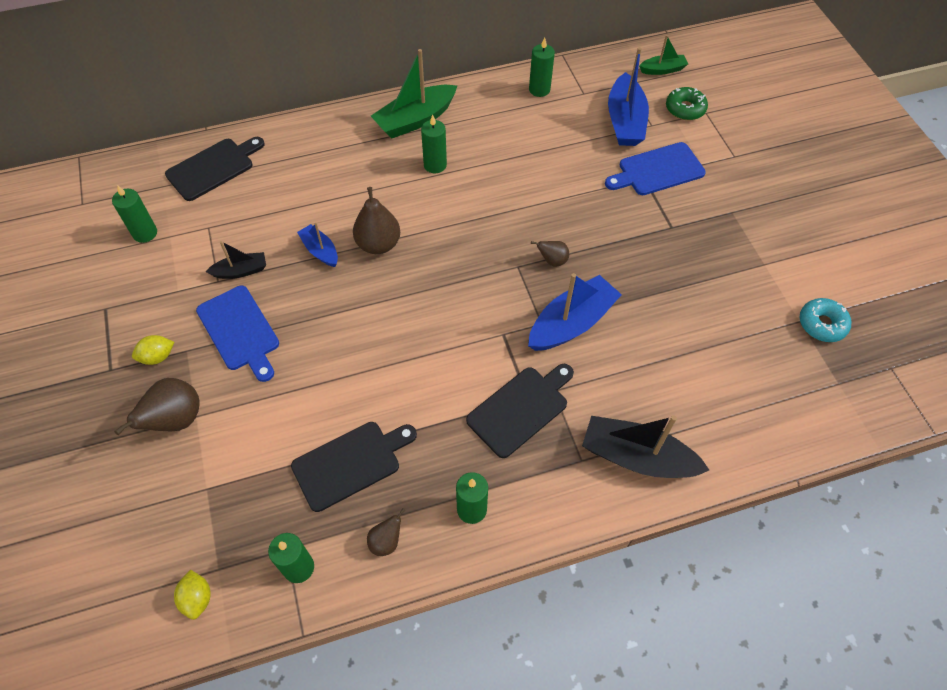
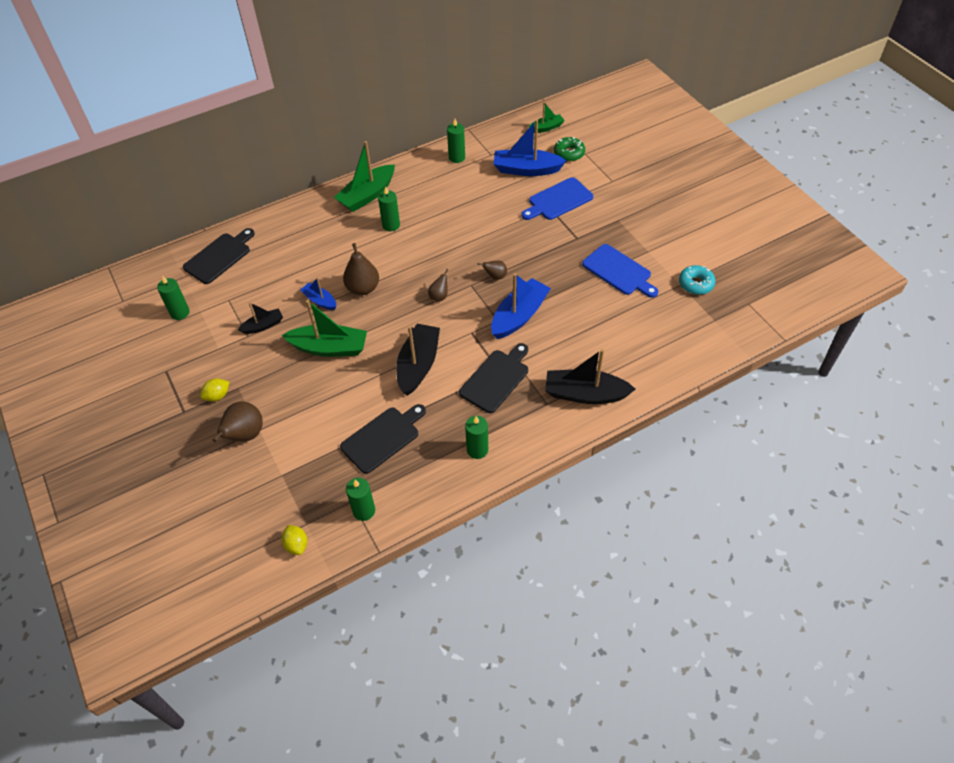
camera: 10 degrees left, 5 degrees down
blue cutting board [196,286,279,382] -> blue cutting board moved to [582,244,658,298]
brown pear [367,508,405,556] -> brown pear moved to [428,269,448,302]
blue boat [608,47,649,146] -> blue boat turned 105 degrees clockwise [494,119,566,176]
none -> green boat [282,300,367,357]
none -> black boat [396,324,440,396]

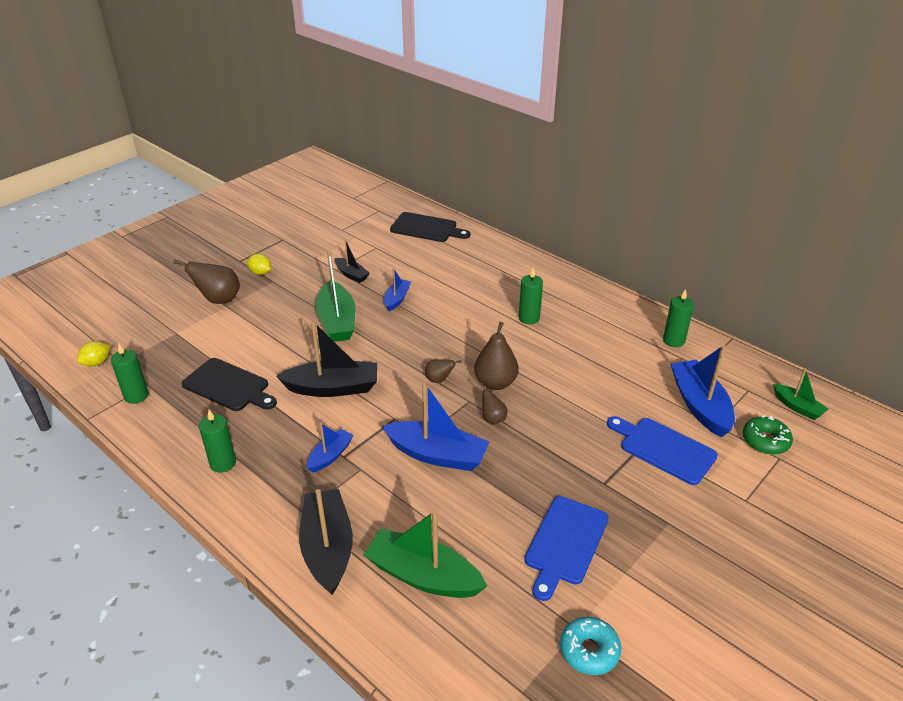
camera: 70 degrees right, 15 degrees down
green candle [157,276,190,320] -> none
green boat [334,141,395,212] -> green boat moved to [363,510,487,598]
brown pear [343,243,379,295] -> brown pear moved to [474,322,519,390]
black cutting board [459,343,528,413] -> blue boat [307,423,354,473]

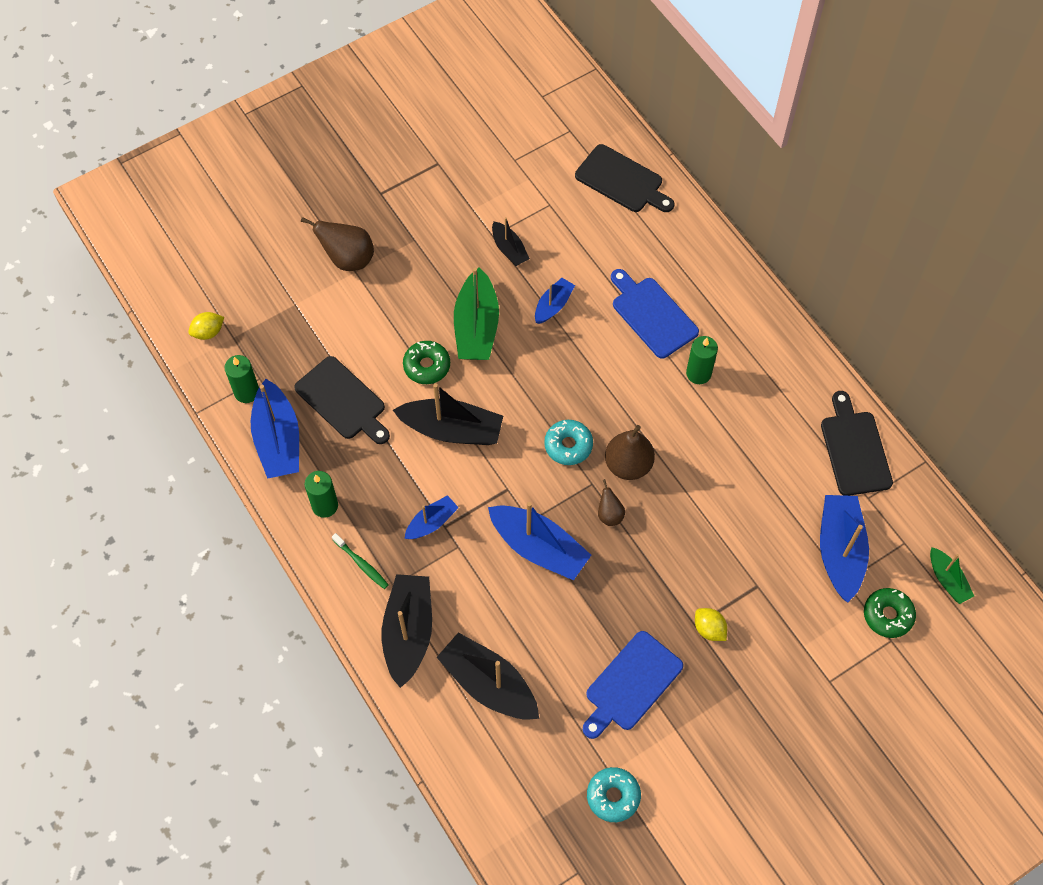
camera: 15 degrees right, 25 degrees up
yellow lemon [247,254,271,275] -> yellow lemon moved to [695,608,727,641]
green boat [363,510,487,598] -> black boat [437,632,539,720]
brown pear [425,359,461,383] -> turquoise donut [544,420,593,465]
blue cutting board [607,416,718,485] -> blue cutting board moved to [611,269,699,359]
green candle [663,289,694,347] -> black cutting board [821,391,893,496]
none -> blue boat [251,379,299,479]
none -> green toothbrush [332,533,389,589]
none -> green donut [403,341,450,384]

